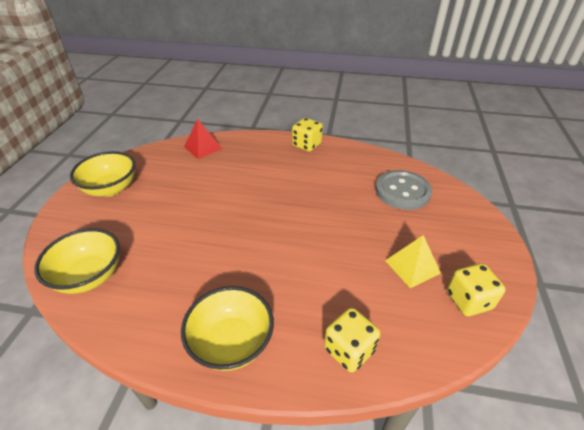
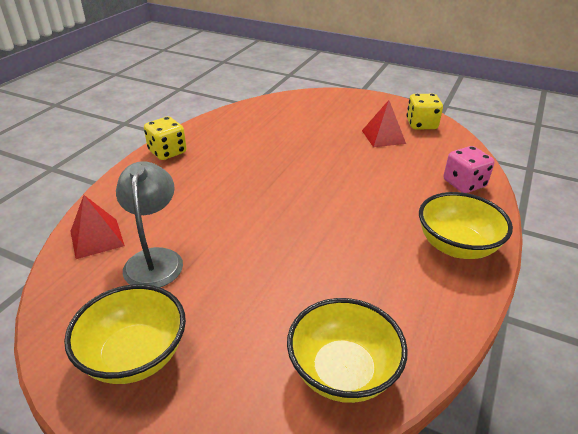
camera: 75 degrees left, 5 degrees down
yellow dice [324,308,381,373] -> pink dice [443,146,495,193]
grey button [375,170,432,210] -> none
yellow pyramid [385,235,441,288] -> red pyramid [362,100,406,147]
none -> grey lamp [116,161,183,287]

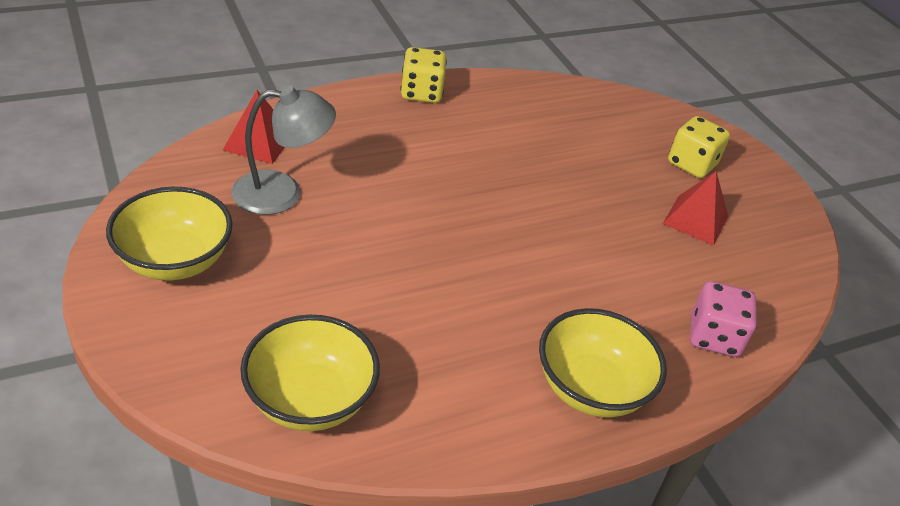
camera: 35 degrees right, 5 degrees up
grey lamp [116,161,183,287] -> grey lamp turned 45 degrees clockwise [231,85,336,215]
yellow dice [406,94,443,129] -> yellow dice moved to [668,116,730,178]

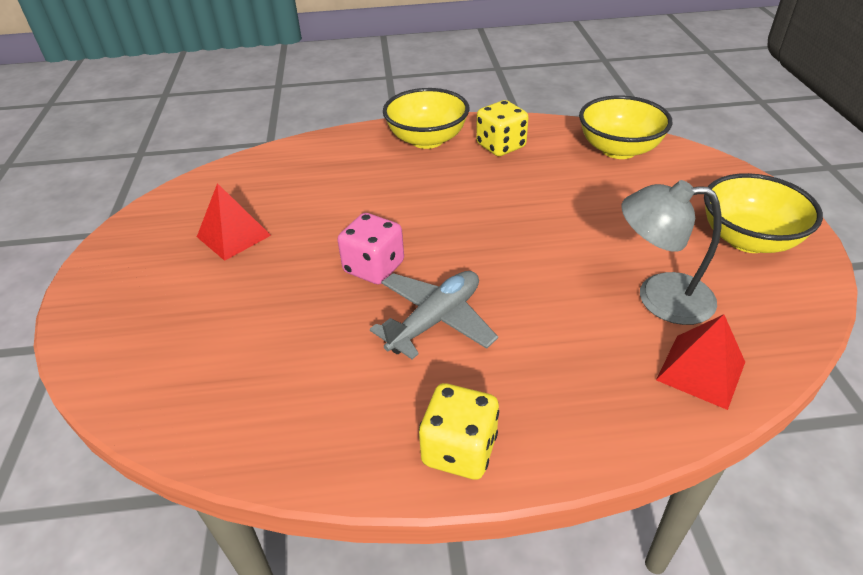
camera: 155 degrees left, 0 degrees up
yellow dice [668,116,730,178] -> yellow dice moved to [476,100,529,156]
pink dice [690,281,757,357] -> pink dice moved to [338,213,404,284]
none -> grey plane [370,271,498,359]

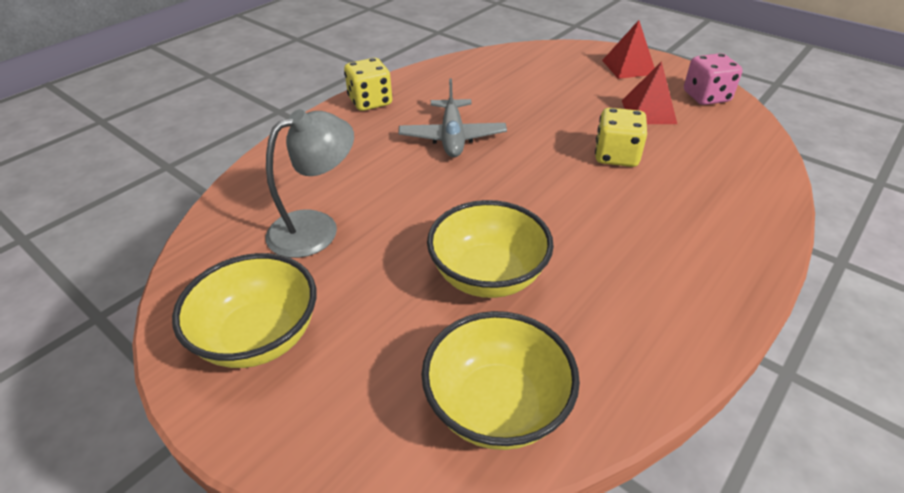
camera: 135 degrees right, 0 degrees up
pink dice [338,213,404,284] -> pink dice moved to [684,53,743,105]
yellow bowl [383,88,469,149] -> yellow bowl moved to [427,200,554,298]
yellow dice [476,100,529,156] -> yellow dice moved to [595,108,647,167]
red pyramid [656,314,745,410] -> red pyramid moved to [602,20,655,79]

